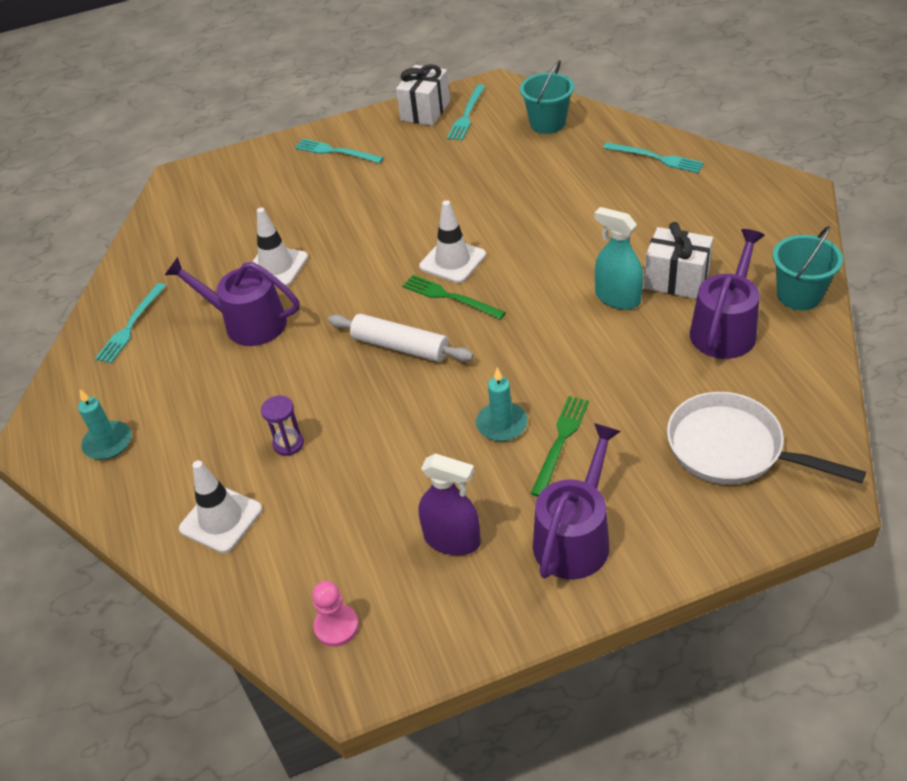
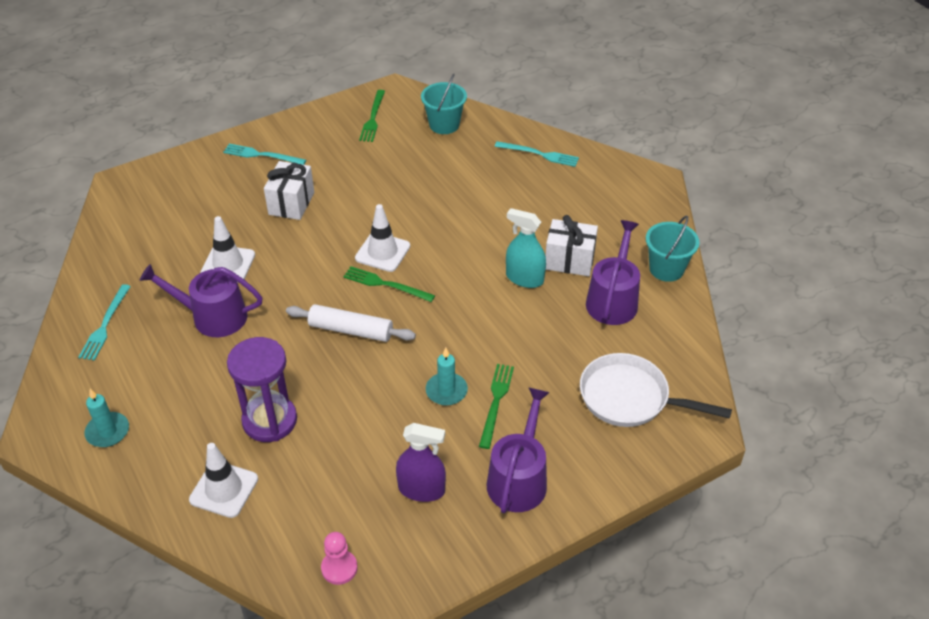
camera: 15 degrees left, 0 degrees up
purple hourglass [261,395,304,456] -> purple hourglass [227,337,297,442], size x2.07
white gift [396,64,450,126] -> white gift moved to [264,161,314,220]
turquoise fork [447,85,485,140] -> green fork [359,90,385,142]

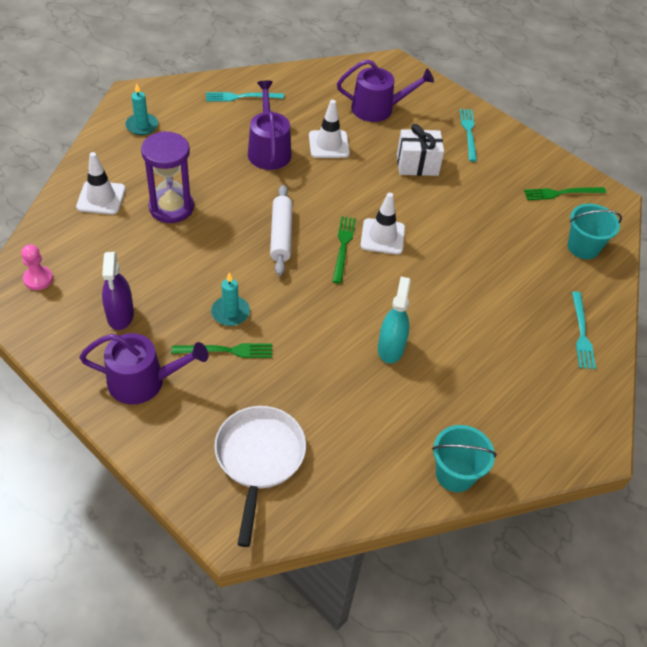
camera: 70 degrees right, 5 degrees up
white gift [545,215,598,276] -> none
purple watering can [586,220,640,325] -> purple watering can moved to [337,59,434,122]

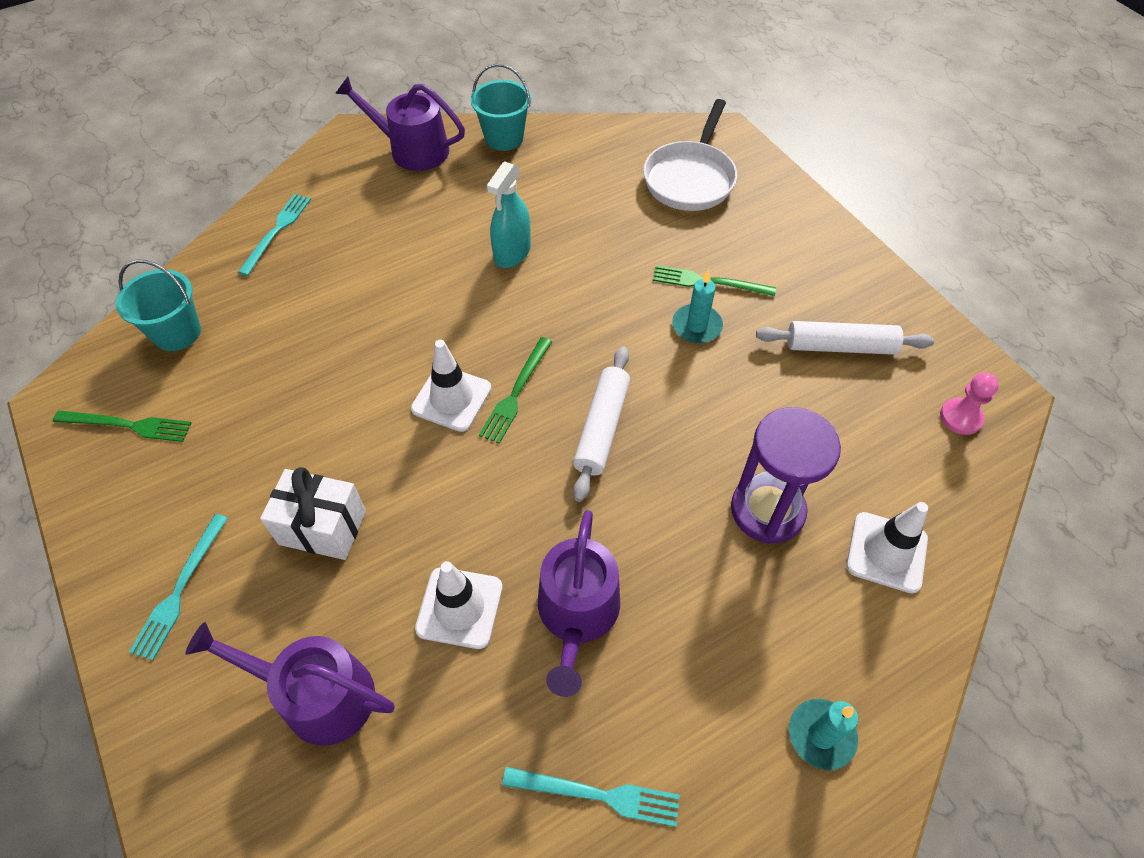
camera: 160 degrees left, 5 degrees up
purple watering can [79,333,208,404] -> purple watering can moved to [335,77,465,171]
purple spray bottle [102,252,134,330] -> white rolling pin [756,321,934,355]

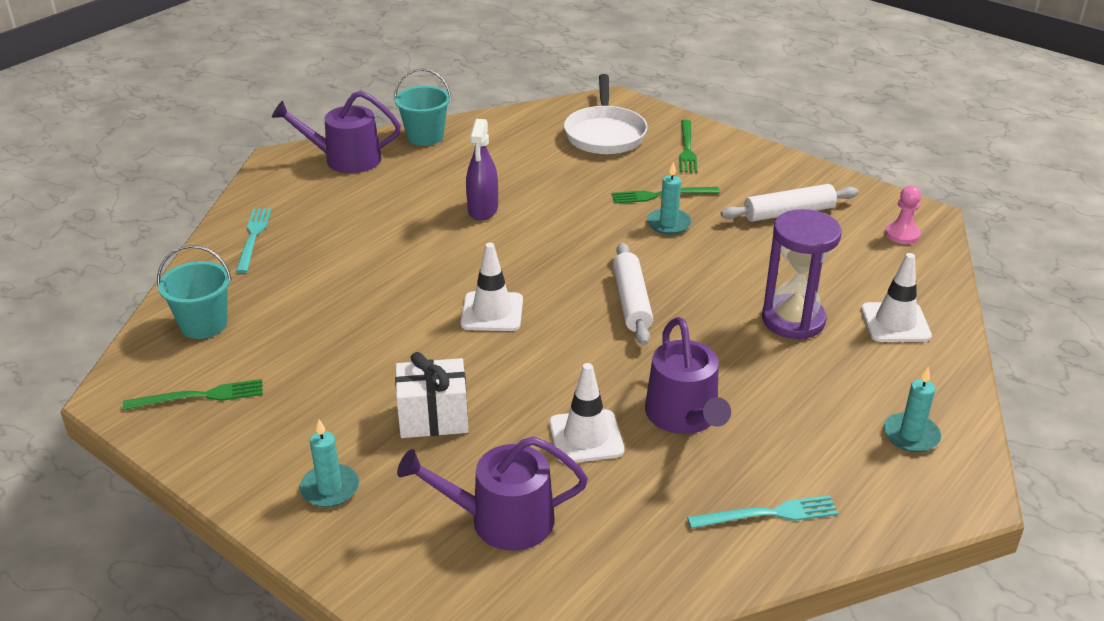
camera: 20 degrees left, 20 degrees down
turquoise fork [129,514,228,660] -> turquoise candle [300,419,359,507]
green fork [479,337,552,444] -> green fork moved to [679,120,697,173]
turquoise spray bottle [487,161,531,268] -> purple spray bottle [466,119,498,221]

